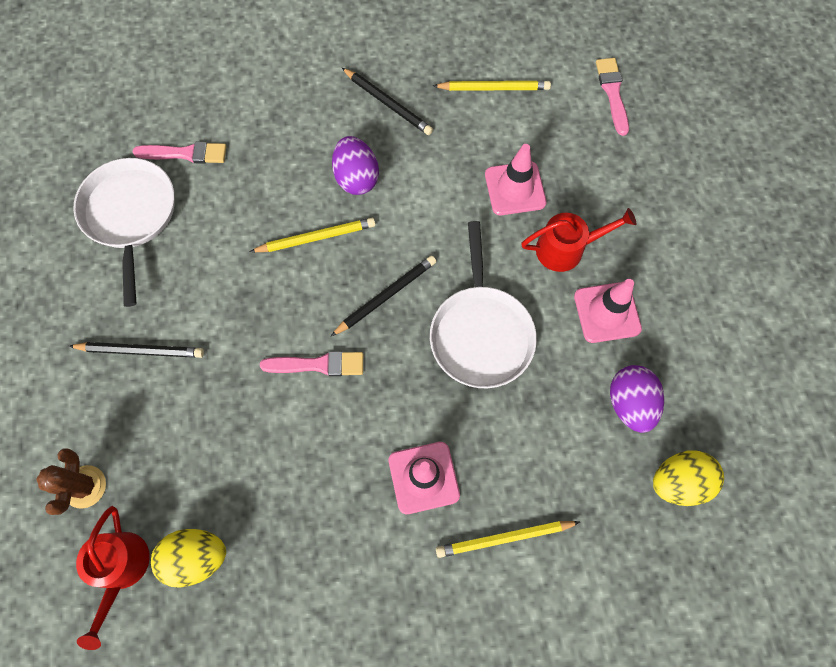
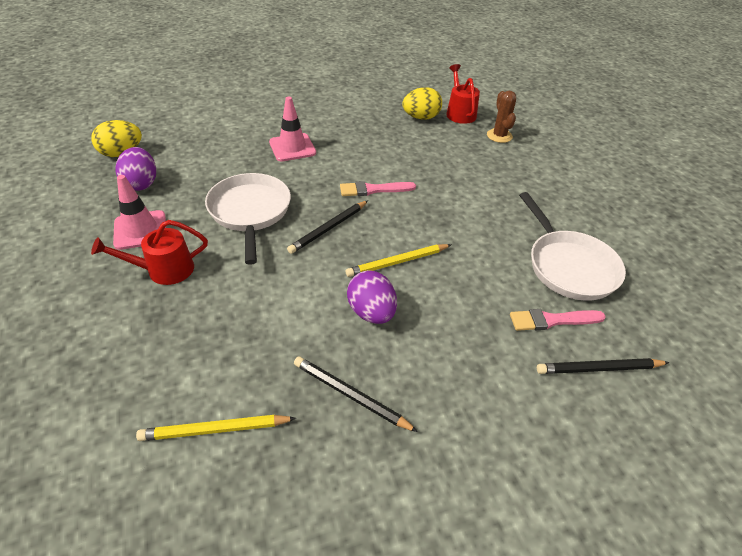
camera: 170 degrees right, 25 degrees down
black pencil [69,342,204,358] -> black pencil moved to [537,358,670,374]
yellow pencil [436,521,580,558] -> none
pink traffic cone [485,144,547,215] -> none
pink brush [596,58,629,136] -> none

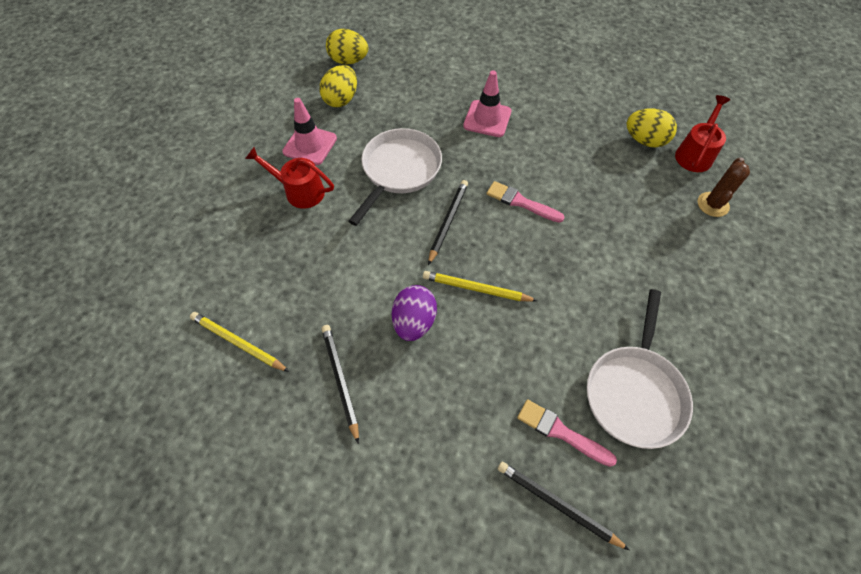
camera: 40 degrees right, 15 degrees up
purple egg [116,147,156,191] -> yellow egg [320,65,357,107]
black pencil [287,200,368,254] -> black pencil turned 120 degrees clockwise [428,180,468,265]

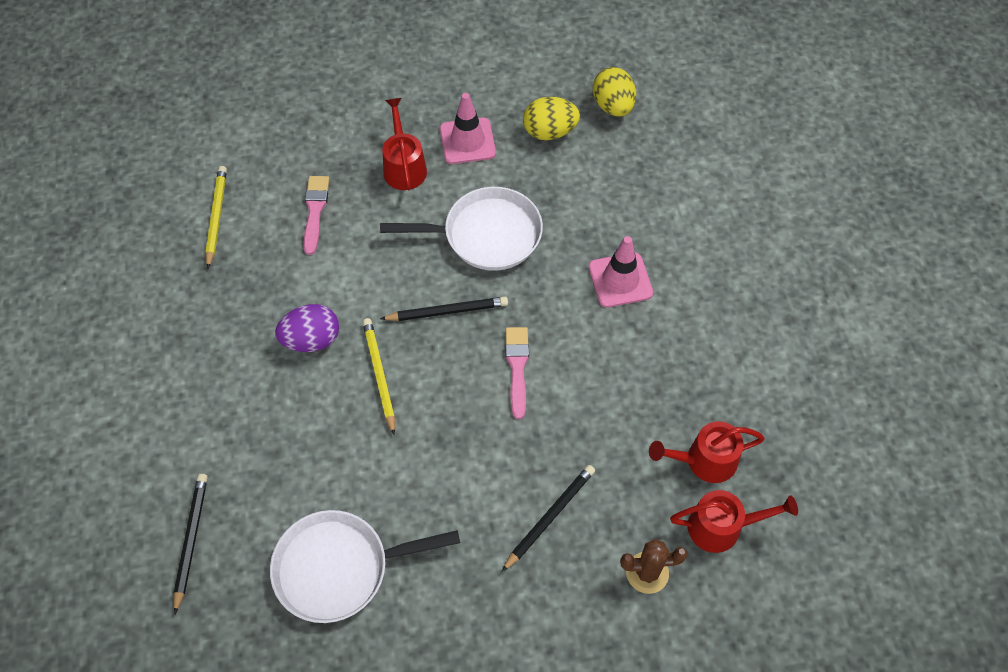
camera: 60 degrees right, 0 degrees up
black pencil [322,325,359,444] -> black pencil moved to [502,465,595,572]
pink brush [517,399,617,467] -> pink brush moved to [303,176,329,255]
yellow egg [627,108,677,148] -> red watering can [649,421,765,483]

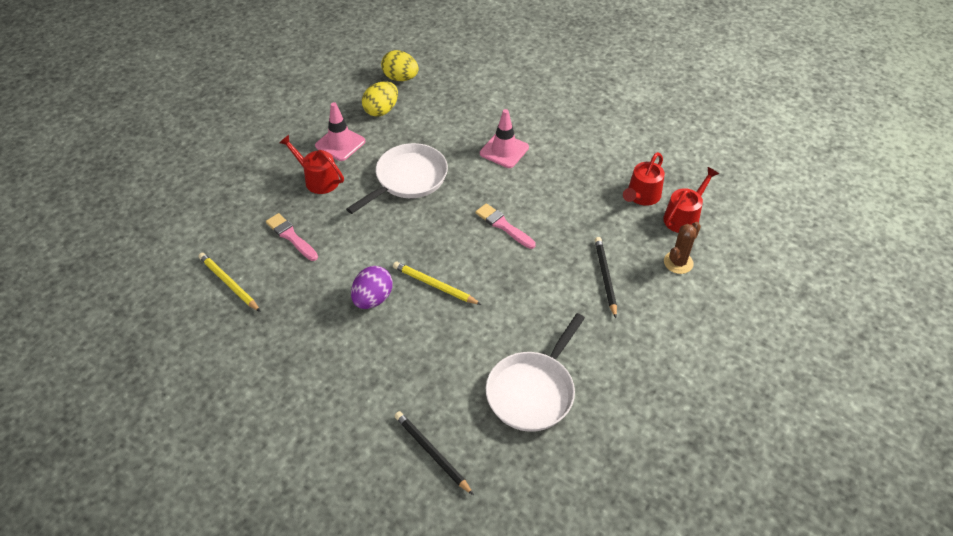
camera: 45 degrees left, 10 degrees down
black pencil [380,297,508,321] -> none

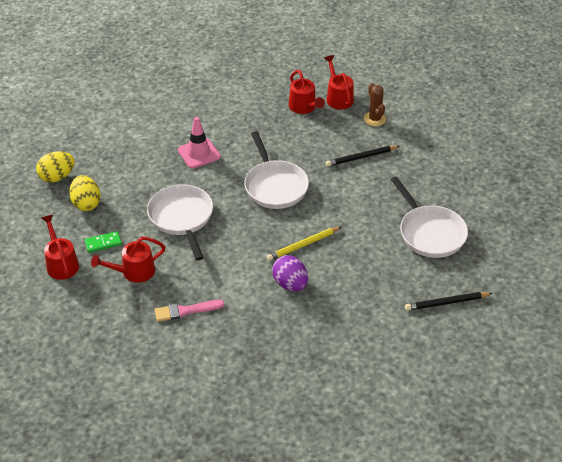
camera: 60 degrees left, 5 degrees down
yellow pencil [198,253,261,312] -> none
pink traffic cone [315,102,365,161] -> green domino [85,231,122,253]
pink brush [476,203,536,249] -> white pan [244,131,309,209]
black pencil [595,237,617,318] -> black pencil turned 45 degrees counterclockwise [326,146,399,166]
none -> red watering can [41,215,79,280]

